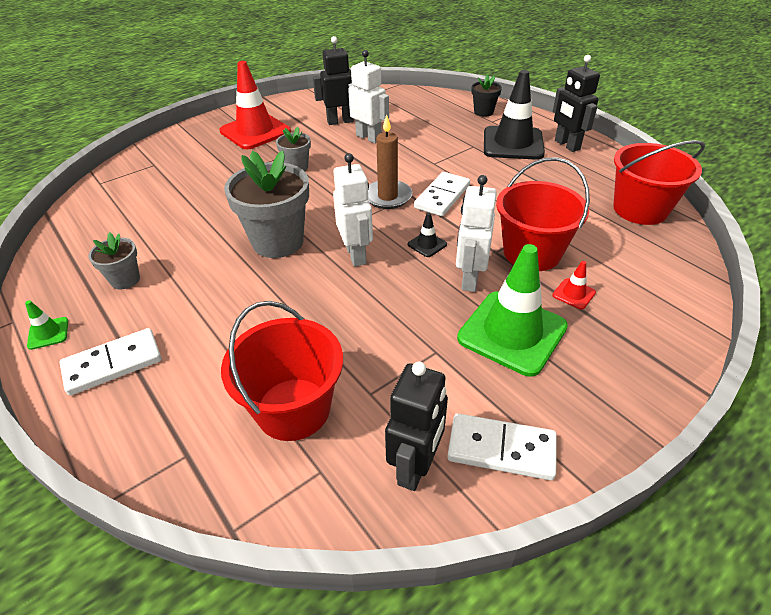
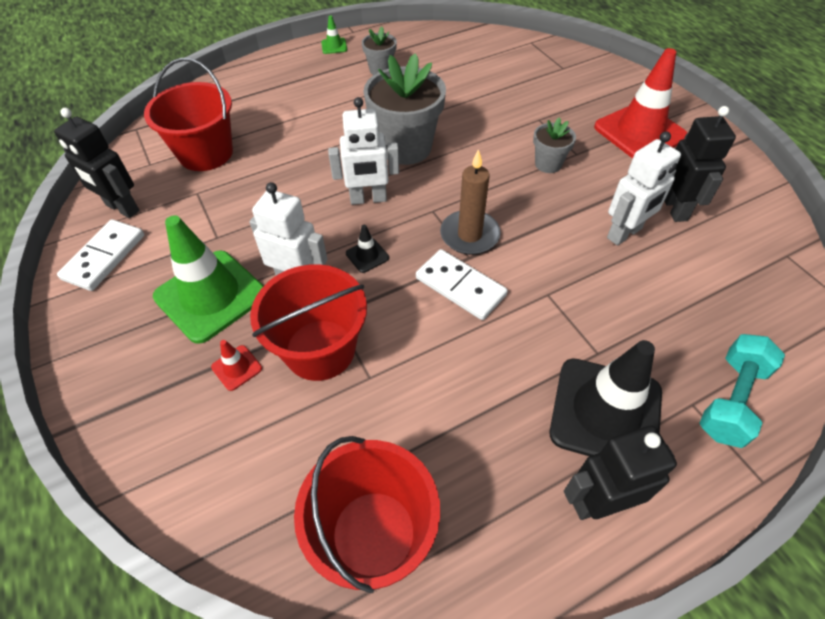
camera: 100 degrees right, 10 degrees up
white domino [60,328,161,395] -> none
black flower pot [471,74,502,117] -> turquoise dumbbell [699,334,785,448]

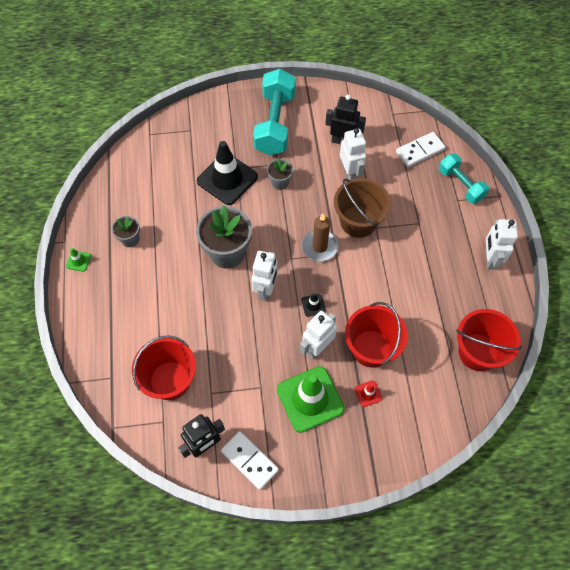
camera: 70 degrees left, 10 degrees up
white domino [416,249,508,320] -> white domino moved to [396,132,446,167]
black traffic cone [550,340,662,456] -> black traffic cone moved to [197,141,258,205]
black robot [564,425,677,520] -> white robot [486,219,518,270]
red traffic cone [594,48,687,159] -> turquoise dumbbell [253,69,296,155]
none -> brown bucket [334,178,391,238]

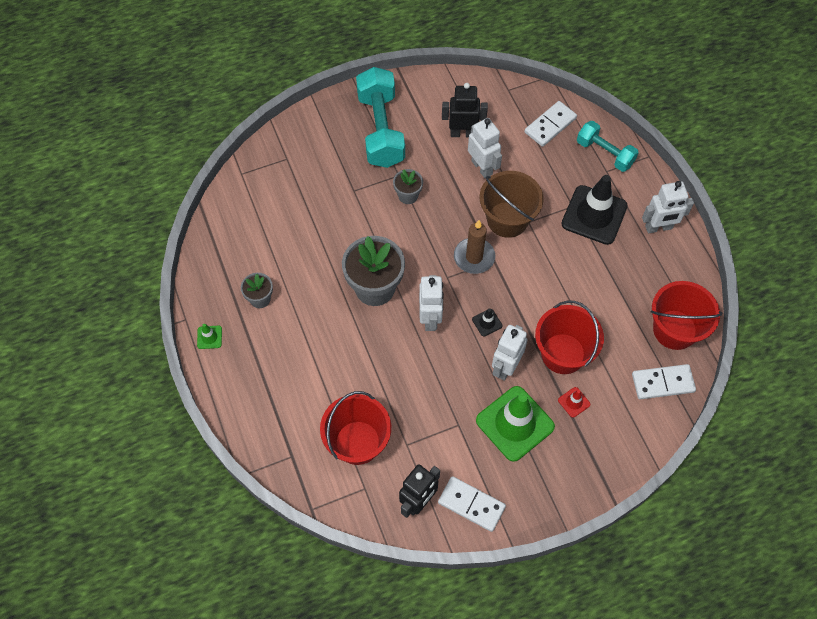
camera: 15 degrees left, 0 degrees up
black traffic cone [197,141,258,205] -> black traffic cone moved to [562,175,628,245]
white robot [486,219,518,270] -> white robot turned 90 degrees counterclockwise [642,181,694,233]
none -> white domino [632,364,696,399]

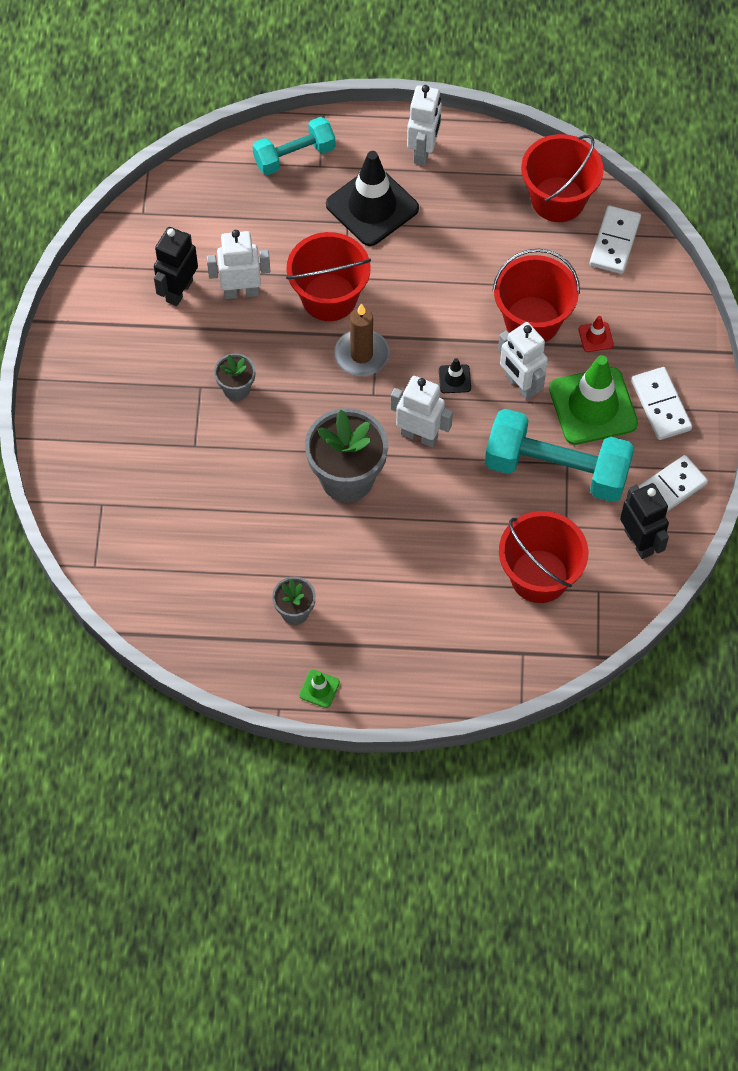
camera: 65 degrees left, 0 degrees up
turquoise dumbbell [356,67,405,168] -> turquoise dumbbell moved to [485,409,634,502]
brown bucket [480,171,544,238] -> red bucket [286,232,371,321]
white domino [525,101,577,147] -> white domino moved to [631,367,692,440]

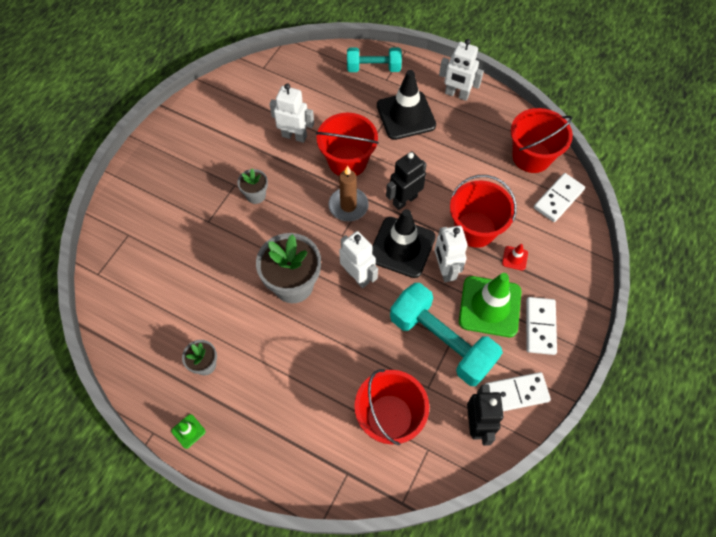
camera: 25 degrees right, 0 degrees up
black robot [154,227,198,306] -> black robot moved to [386,151,427,210]
white robot [407,85,442,166] -> white robot turned 75 degrees clockwise [439,39,484,101]
black traffic cone [439,358,471,393] -> black traffic cone [372,209,436,278], size x2.41

